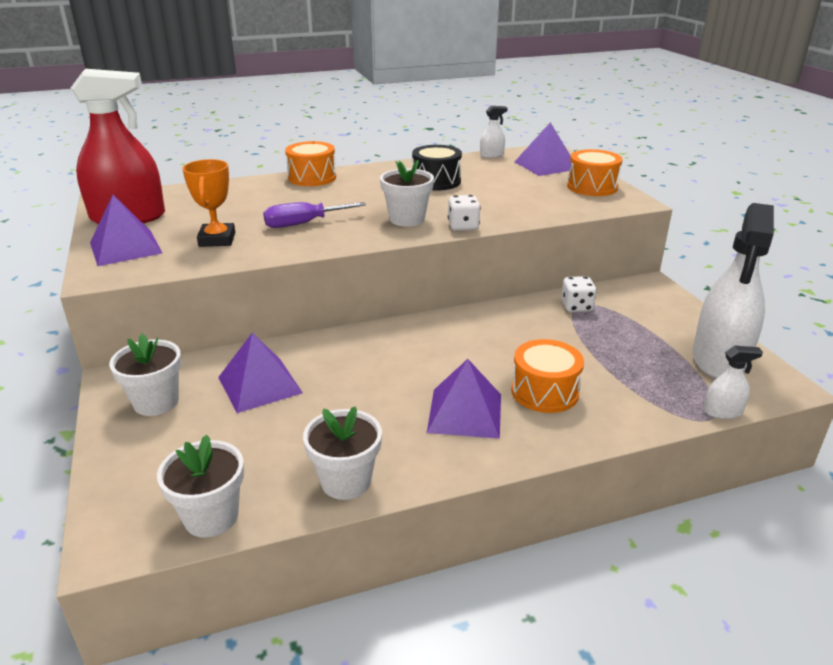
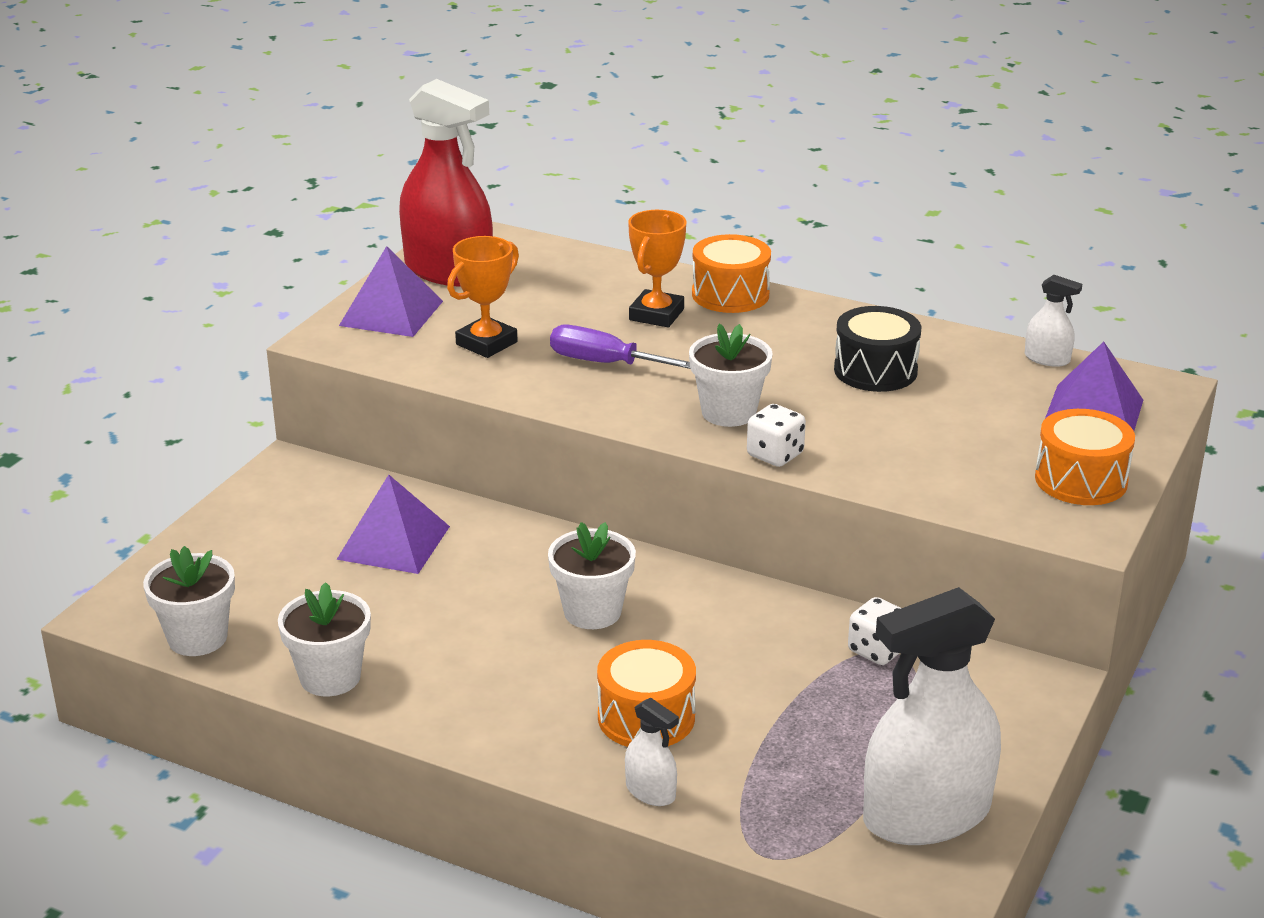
camera: 45 degrees right, 0 degrees up
white flower pot [109,334,182,416] -> white flower pot moved to [548,522,636,629]
purple pyramid [427,359,501,439] -> none
white spray bottle [703,346,763,419] -> white spray bottle moved to [625,698,679,806]
none -> orange trophy [628,210,686,327]

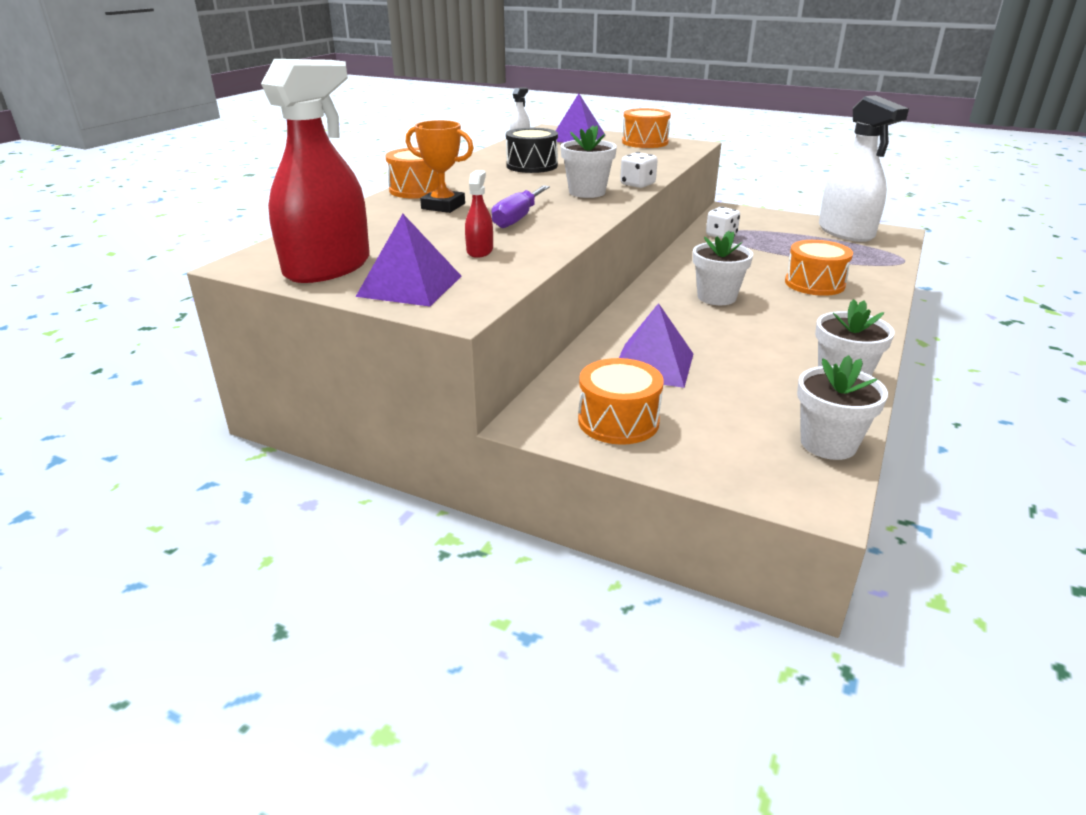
camera: 90 degrees left, 0 degrees up
orange trophy [447,236,519,358] -> red spray bottle [465,170,493,258]
white spray bottle [625,698,679,806] -> none
none -> orange drum [578,358,664,445]

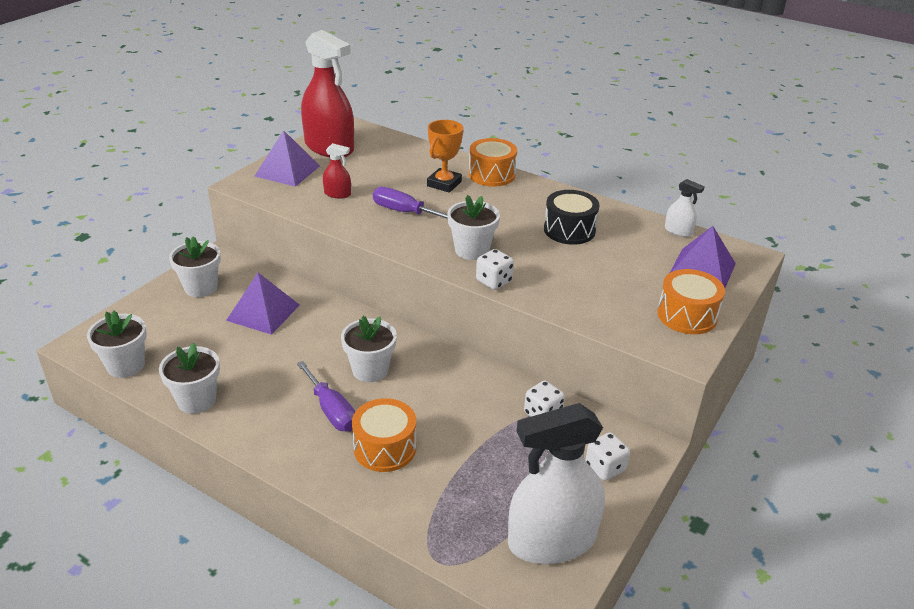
camera: 95 degrees right, 5 degrees up
orange drum [578,358,664,445] -> white flower pot [169,236,221,297]
none -> purple screwdriver [297,361,355,431]
none -> white dice [585,432,630,481]

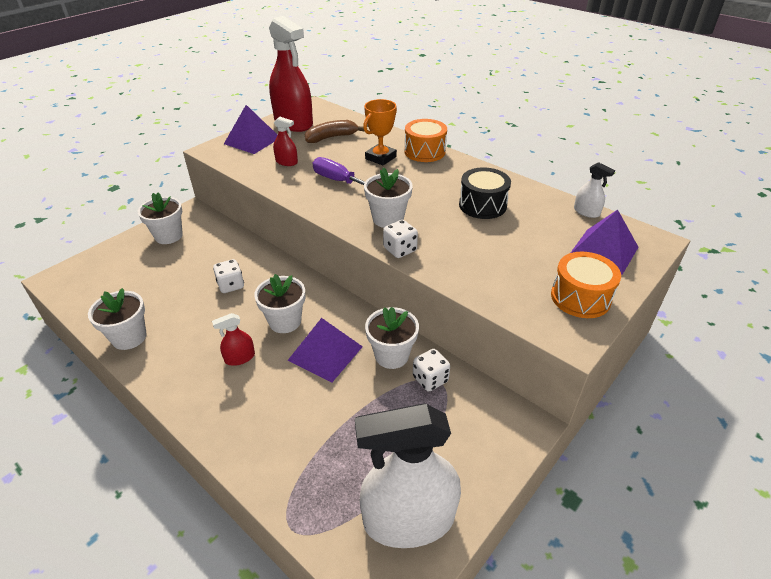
camera: 10 degrees right, 5 degrees up
white flower pot [87,311,147,378] -> white flower pot moved to [365,307,419,369]
purple pyramid [226,273,300,335] -> purple pyramid moved to [288,318,363,383]
purple screwdriver [297,361,355,431] -> red spray bottle [212,313,255,366]
orange drum [352,398,416,472] -> none
white dice [585,432,630,481] -> white dice moved to [213,259,244,293]
none -> brown banana [305,120,365,143]

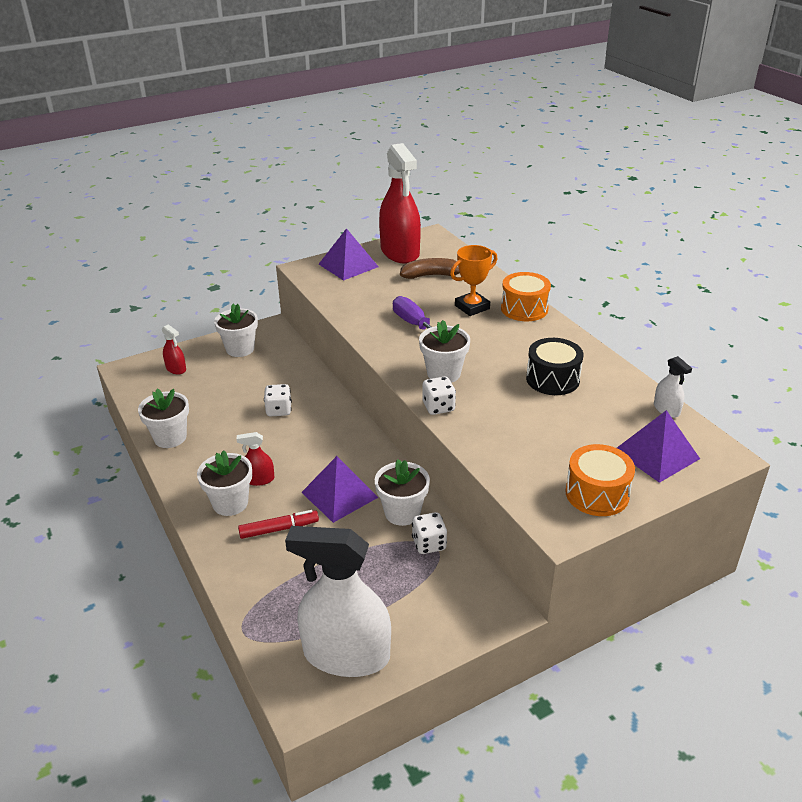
camera: 20 degrees right, 5 degrees down
white flower pot [254,274,305,333] -> white flower pot moved to [197,450,252,516]
red spray bottle [273,117,298,166] -> red spray bottle moved to [162,324,186,375]
none -> red marker [238,510,319,539]

